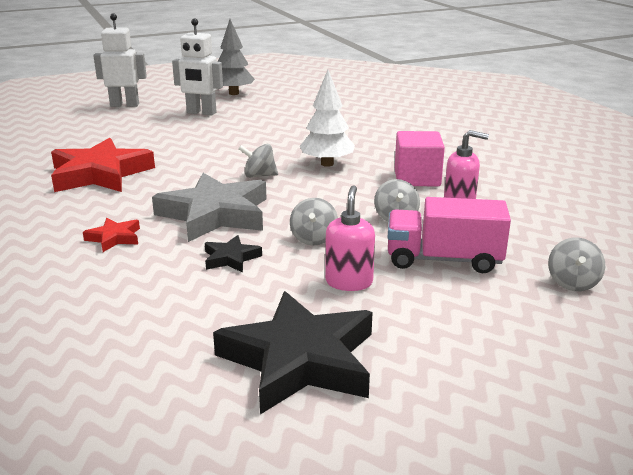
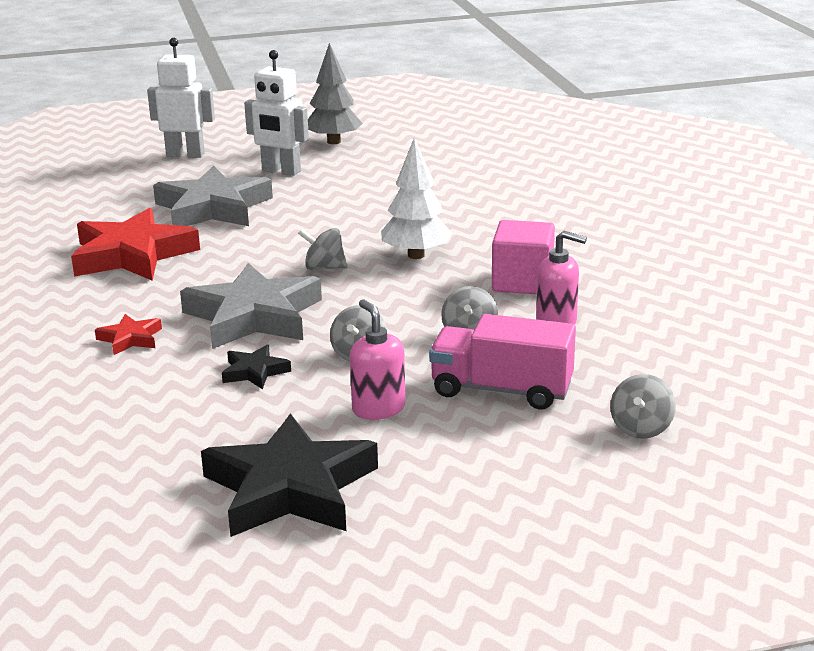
camera: 10 degrees right, 0 degrees up
pink soap dispenser [325,185,375,291] -> pink soap dispenser turned 45 degrees counterclockwise [350,299,406,420]
none -> grey star [153,166,273,226]

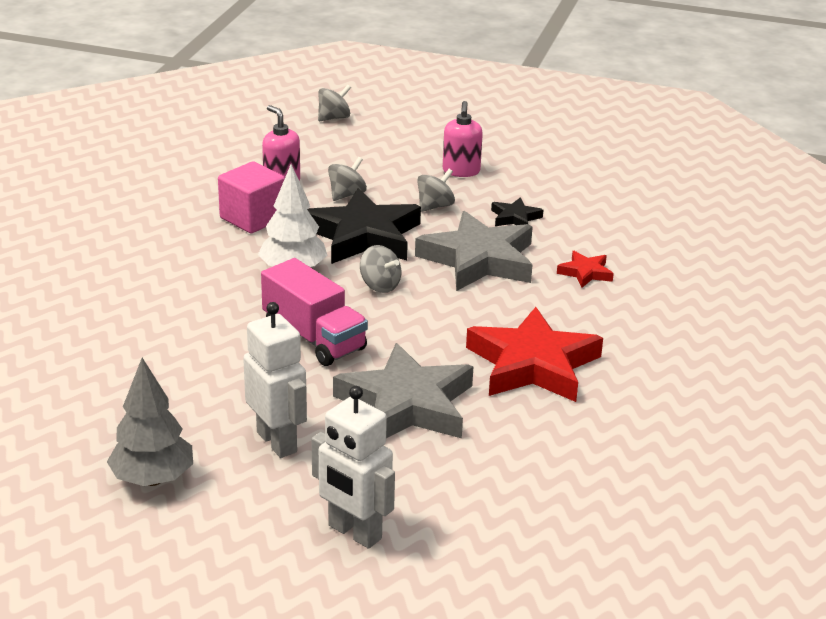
camera: 150 degrees left, 5 degrees up
black star [201,414,378,537] -> black star moved to [307,188,421,264]
pink truck [429,314,576,410] -> pink truck moved to [261,258,368,366]

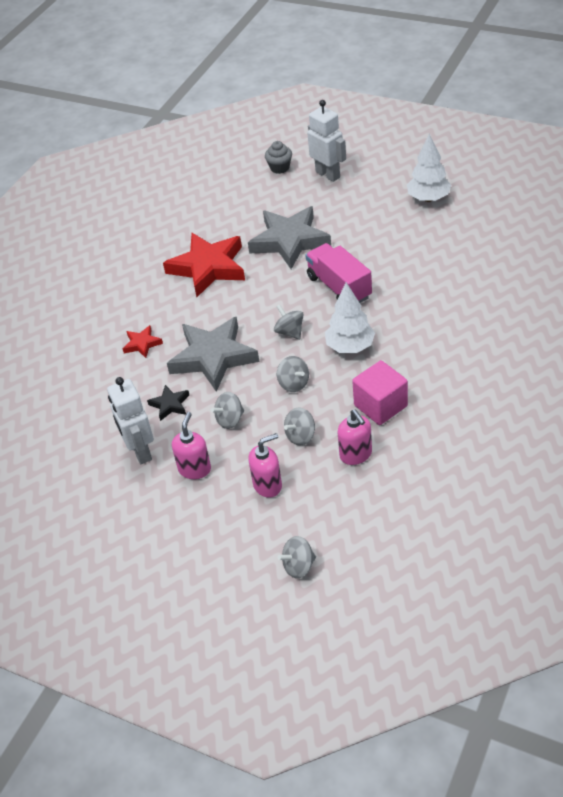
camera: 165 degrees left, 15 degrees up
grey tree [107,358,193,486] -> white tree [407,134,451,202]
white robot [243,302,307,458] -> white robot moved to [107,377,154,464]
black star [307,188,421,264] -> grey spinning top [277,356,309,392]
none -> pink soap dispenser [249,433,282,498]
none -> grey cupcake [265,141,292,174]

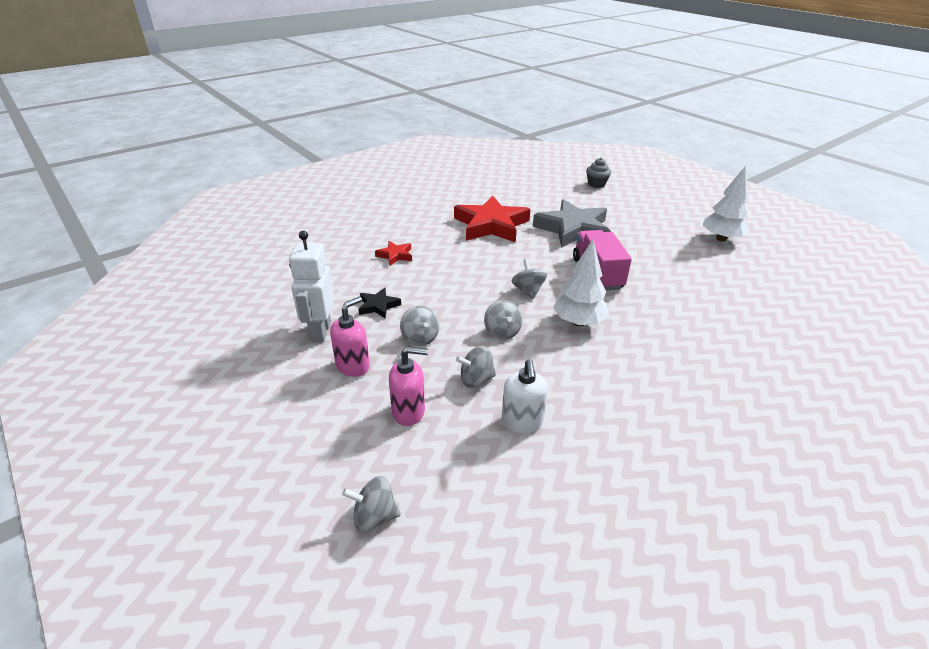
camera: 20 degrees right, 10 degrees down
grey star [167,317,259,392] -> none
grey spinning top [211,392,244,429] -> grey spinning top turned 105 degrees counterclockwise [400,306,439,346]
white robot [307,100,346,182] -> none
pink soap dispenser [337,409,372,465] -> white soap dispenser [502,359,548,433]
pink cube [352,360,408,425] -> none

